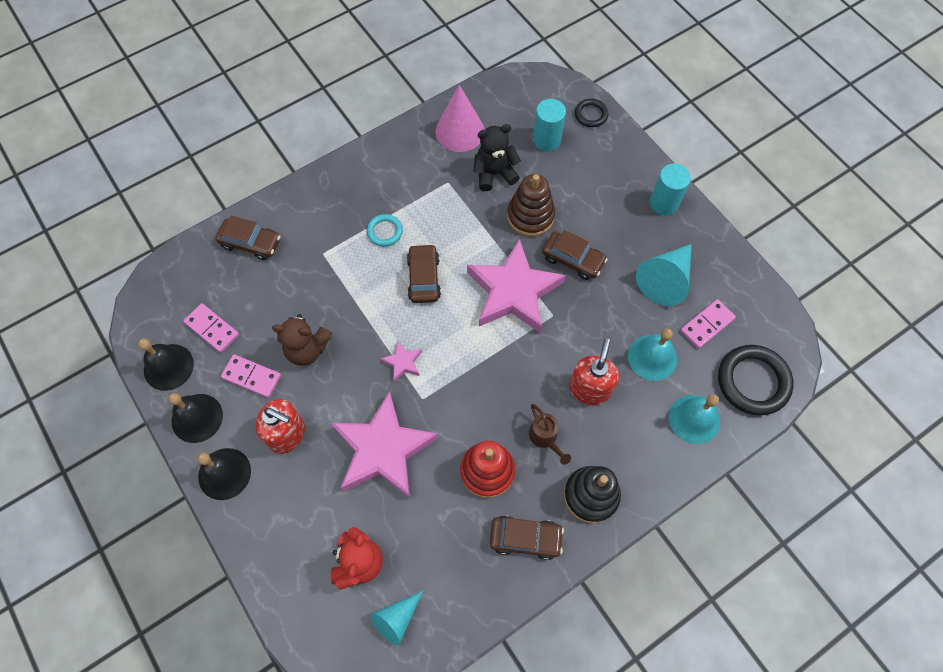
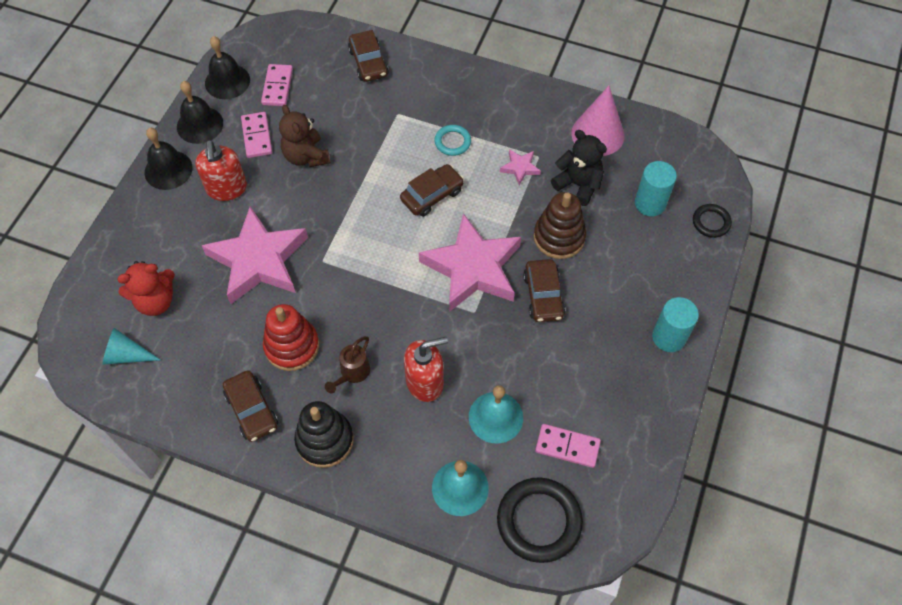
camera: 55 degrees right, 5 degrees down
pink star [380,341,422,382] -> pink star moved to [500,149,541,185]
turquoise cone [636,244,692,306] -> none

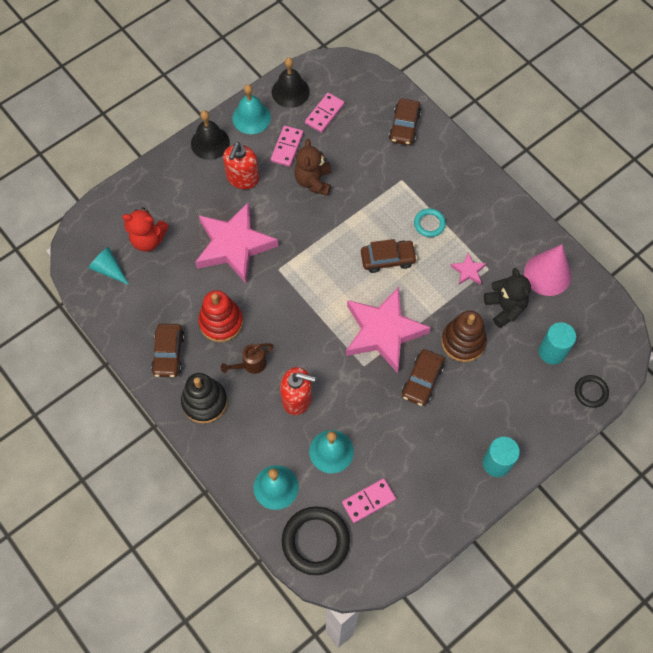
camera: 30 degrees right, 5 degrees up
black bell [177,81,223,144] -> turquoise bell [233,84,271,134]
pink domino [535,424,601,468] -> pink domino turned 75 degrees counterclockwise [342,478,396,523]

